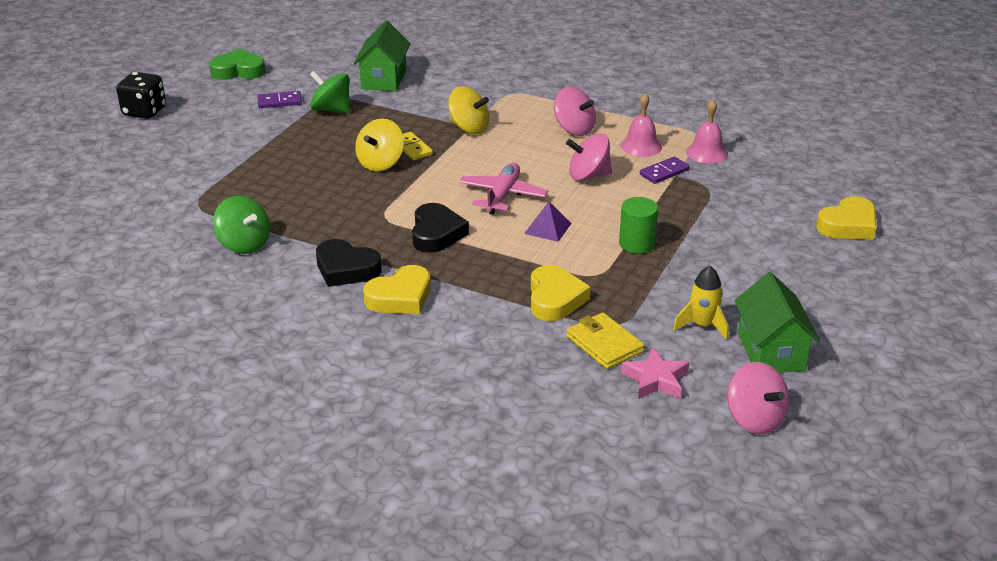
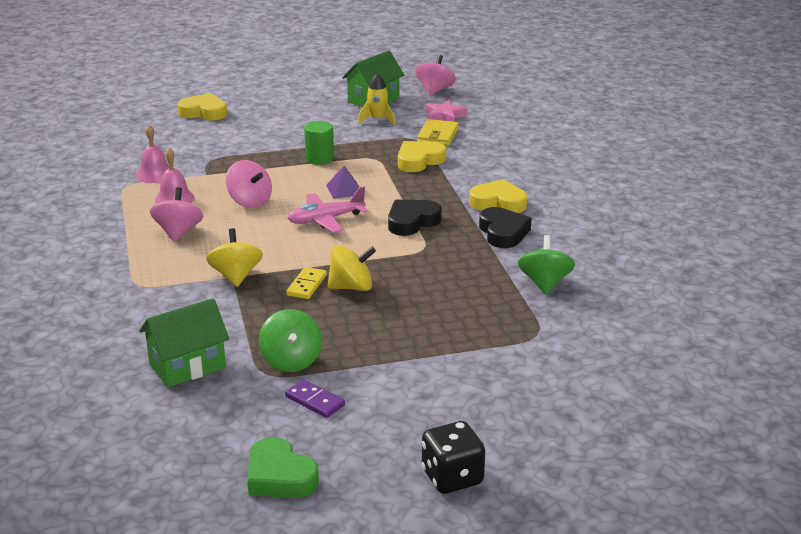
camera: 130 degrees left, 5 degrees down
purple domino [640,157,690,184] -> none

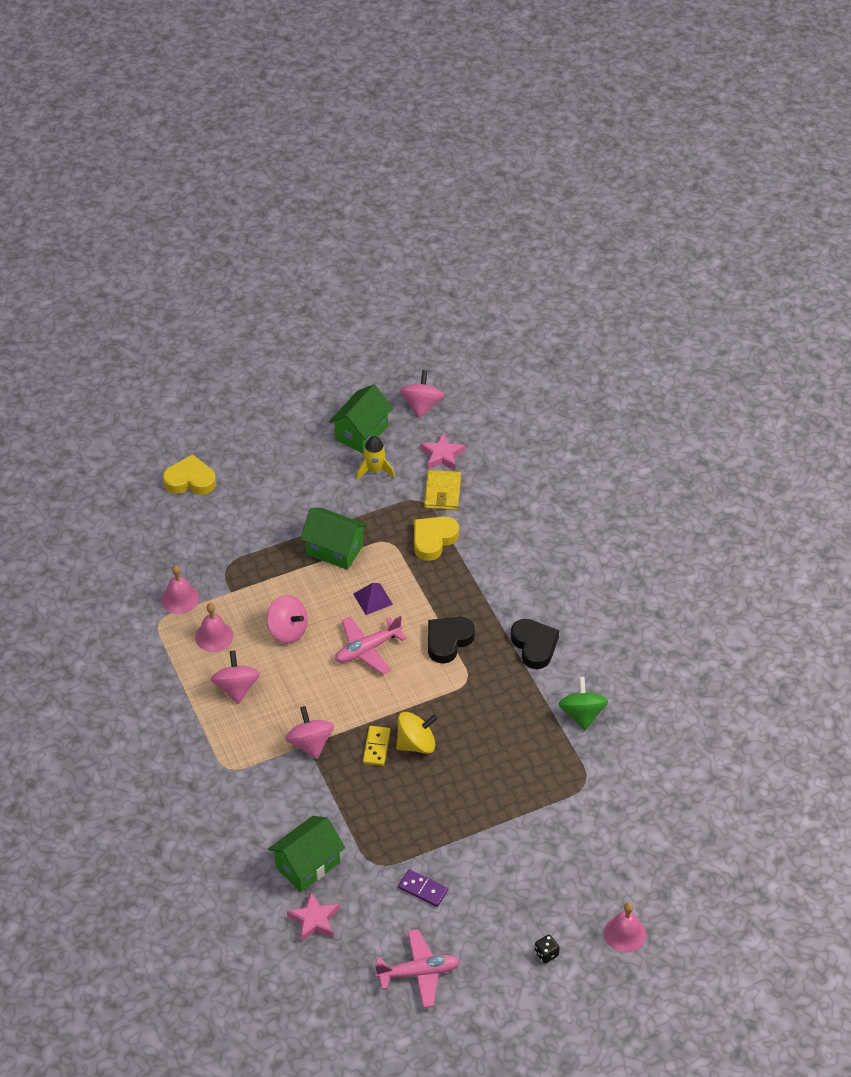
camera: 10 degrees left, 20 degrees up
yellow spinning top [206,228,263,287] -> pink spinning top [285,706,334,759]
green heart [247,437,319,498] -> pink plane [375,929,460,1008]
green spinning top [259,309,322,372] -> none
green cylinder [304,121,334,165] -> green house [300,508,367,570]
black dice [422,421,485,494] -> black dice [534,935,560,963], size x0.51
yellow heart [469,179,527,213] -> none
none -> pink star [287,892,339,942]
none -> pink bell [604,902,646,953]

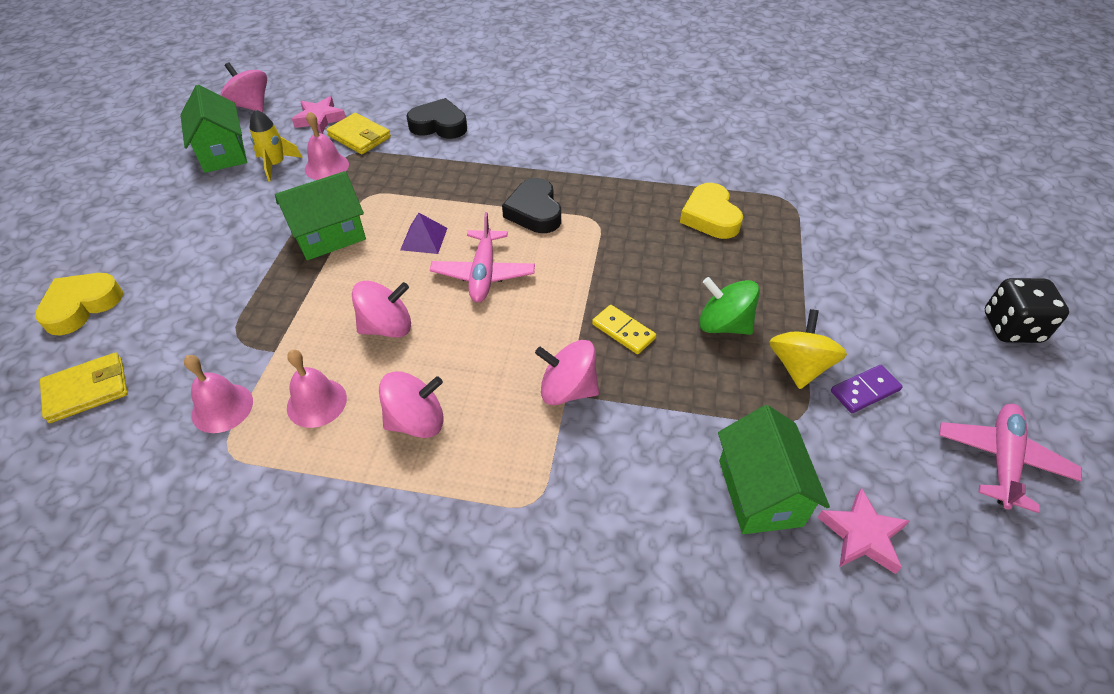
camera: 55 degrees left, 0 degrees up
pink spinning top [211,651,260,704] -> pink spinning top turned 135 degrees clockwise [379,371,444,438]
yellow spinning top [396,712,437,754] -> yellow spinning top moved to [769,309,847,389]
yellow heart [414,516,459,561] -> yellow heart moved to [680,183,743,239]
black heart [511,619,559,669] -> black heart moved to [406,98,467,139]
black dice [534,935,560,963] -> black dice [985,278,1069,343], size x1.96
green spinning top [559,677,608,731] -> green spinning top moved to [699,277,760,335]
pink bell [604,902,646,953] -> pink bell moved to [305,111,349,180]
none -> yellow wallet [40,352,128,423]

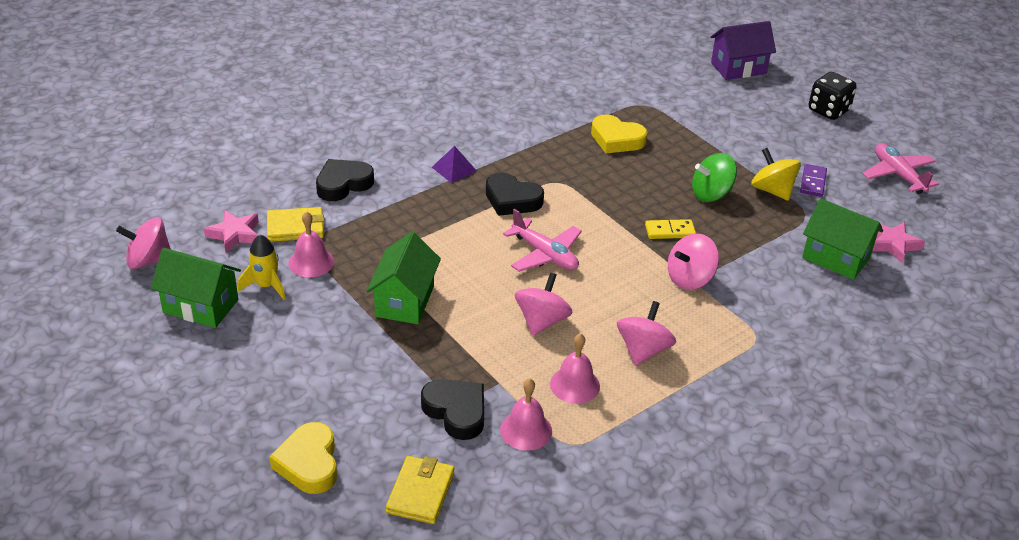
camera: 50 degrees left, 10 degrees down
purple pyramid [400,213,447,254] -> purple pyramid moved to [432,146,477,183]
none -> black heart [421,379,484,440]
none -> purple house [711,21,776,80]

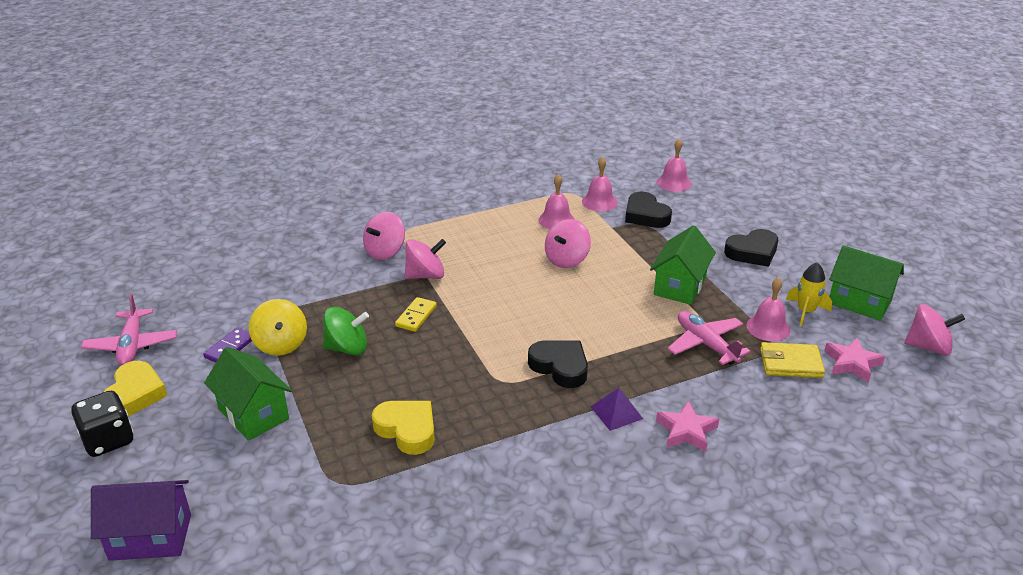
camera: 165 degrees left, 5 degrees down
yellow heart [269,422,337,494] -> yellow heart moved to [104,361,167,416]
black heart [316,159,374,201] -> black heart moved to [724,229,778,267]
yellow wallet [386,456,454,524] -> pink bell [657,139,691,192]
pink plane [503,209,582,272] -> pink plane moved to [668,311,751,365]
pink spinning top [617,301,676,366] -> pink spinning top moved to [363,212,405,260]
yellow domino [645,219,696,239] -> yellow domino turned 75 degrees counterclockwise [395,297,437,332]
green house [802,198,883,280] -> green house moved to [204,347,292,441]
pink star [873,222,925,263] -> pink star moved to [656,401,719,452]

